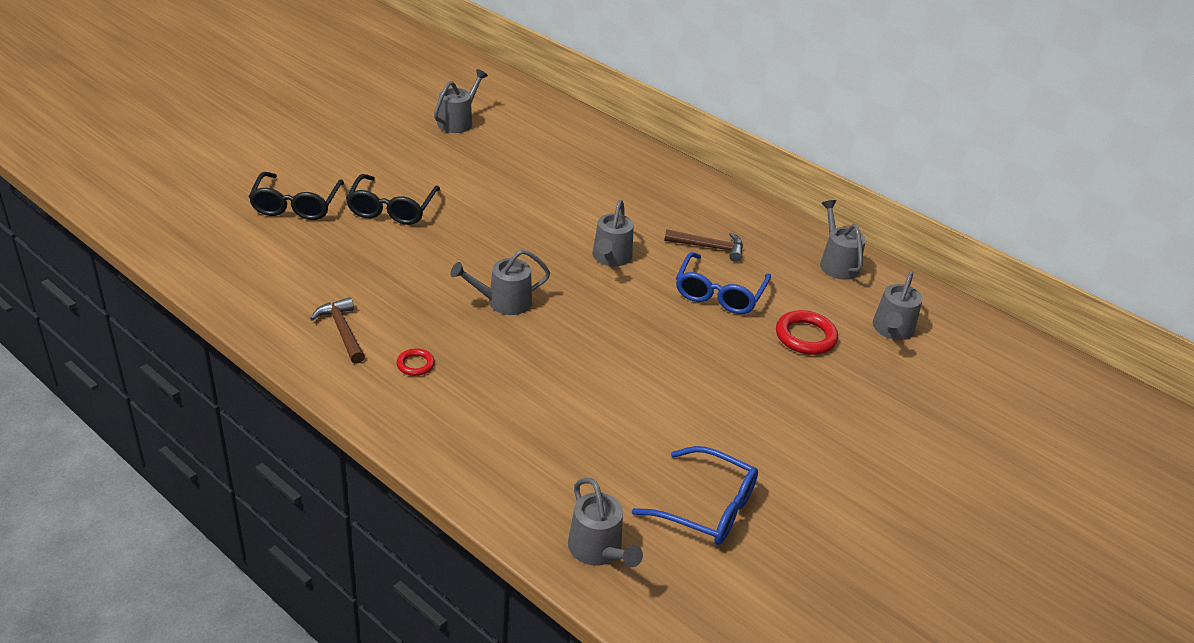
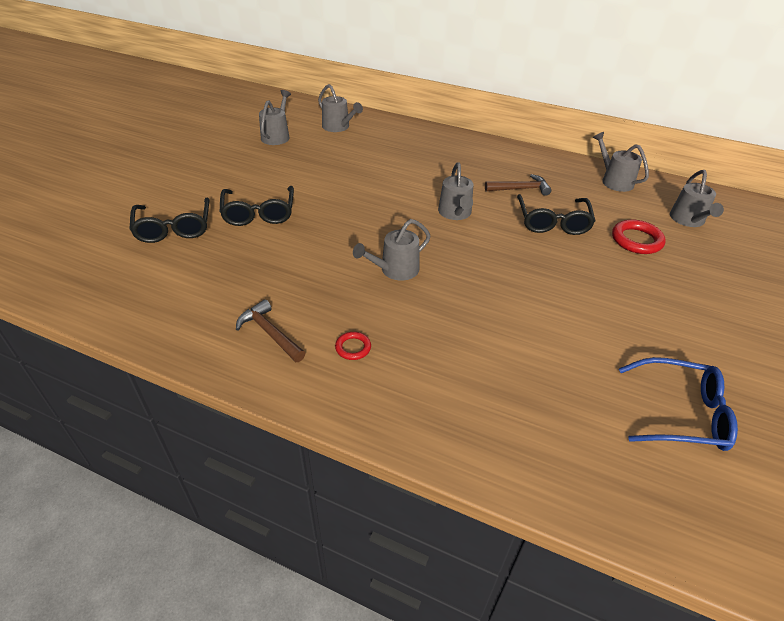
camera: 15 degrees left, 5 degrees up
grey watering can [568,478,643,567] -> grey watering can moved to [318,84,363,132]
blue glasses [676,252,771,314] -> black glasses [517,194,595,235]

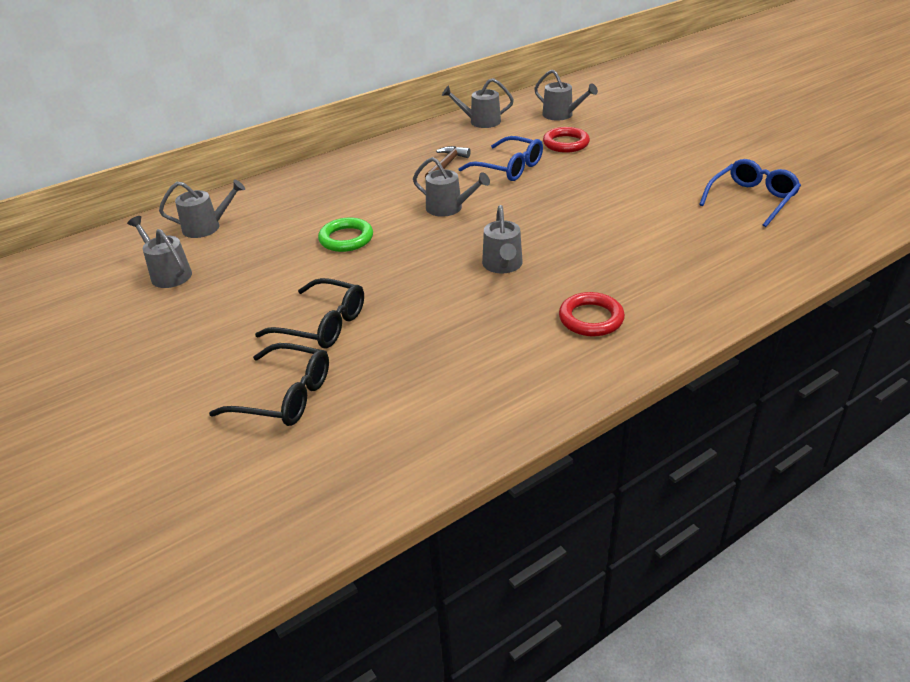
camera: 55 degrees left, 5 degrees down
brown hammer [236,299,305,362] -> none
red ring [335,332,371,360] -> red ring [559,292,625,336], size x1.77
black glasses [517,194,595,235] -> blue glasses [458,136,543,181]
none -> green ring [318,217,373,252]

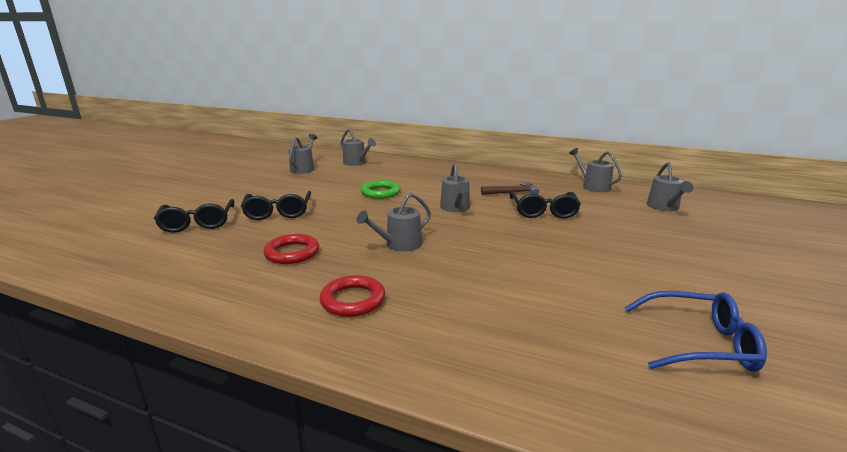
camera: 55 degrees right, 15 degrees down
blue glasses [458,136,543,181] -> black glasses [509,191,581,219]
red ring [543,127,590,153] -> red ring moved to [263,234,319,264]

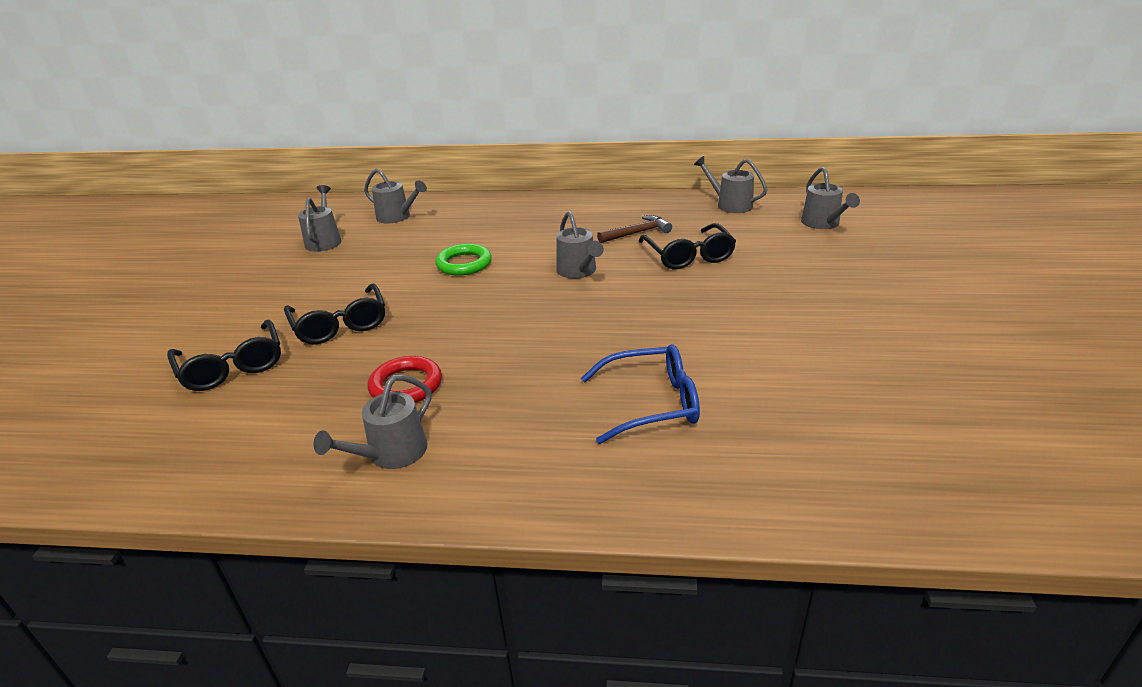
camera: 15 degrees left, 10 degrees up
red ring [320,275,385,317] -> none
grey watering can [357,193,431,251] -> grey watering can moved to [313,375,431,469]
blue glasses [624,291,767,372] -> blue glasses moved to [581,344,700,444]

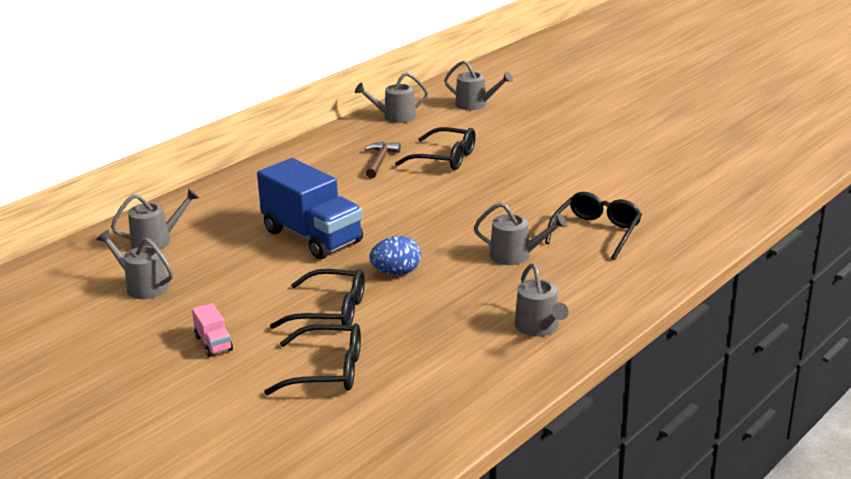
camera: 55 degrees left, 5 degrees down
red ring [367,356,442,403] -> none
green ring [435,244,492,276] -> blue truck [257,158,363,259]
grey watering can [556,211,604,279] -> grey watering can moved to [474,202,567,265]
blue glasses [581,344,700,444] -> black glasses [545,192,642,260]
none -> pink truck [192,303,233,357]
none -> blue egg [369,236,421,275]

